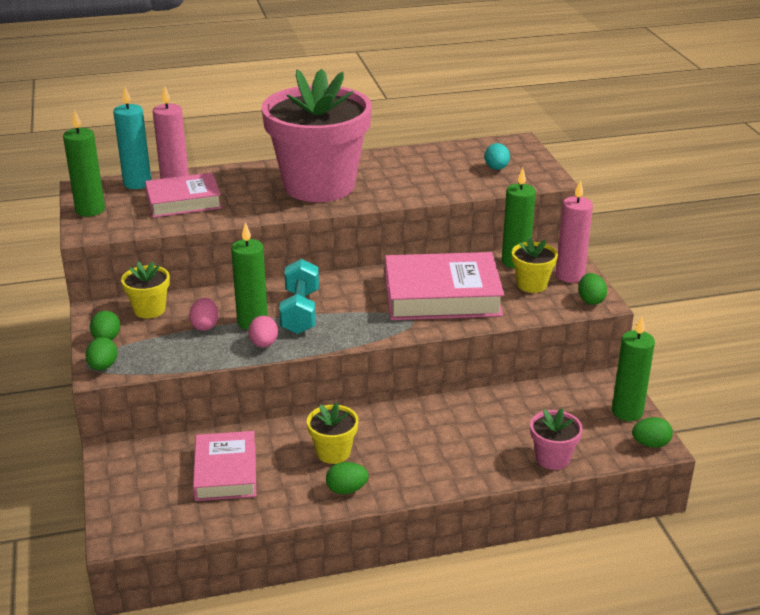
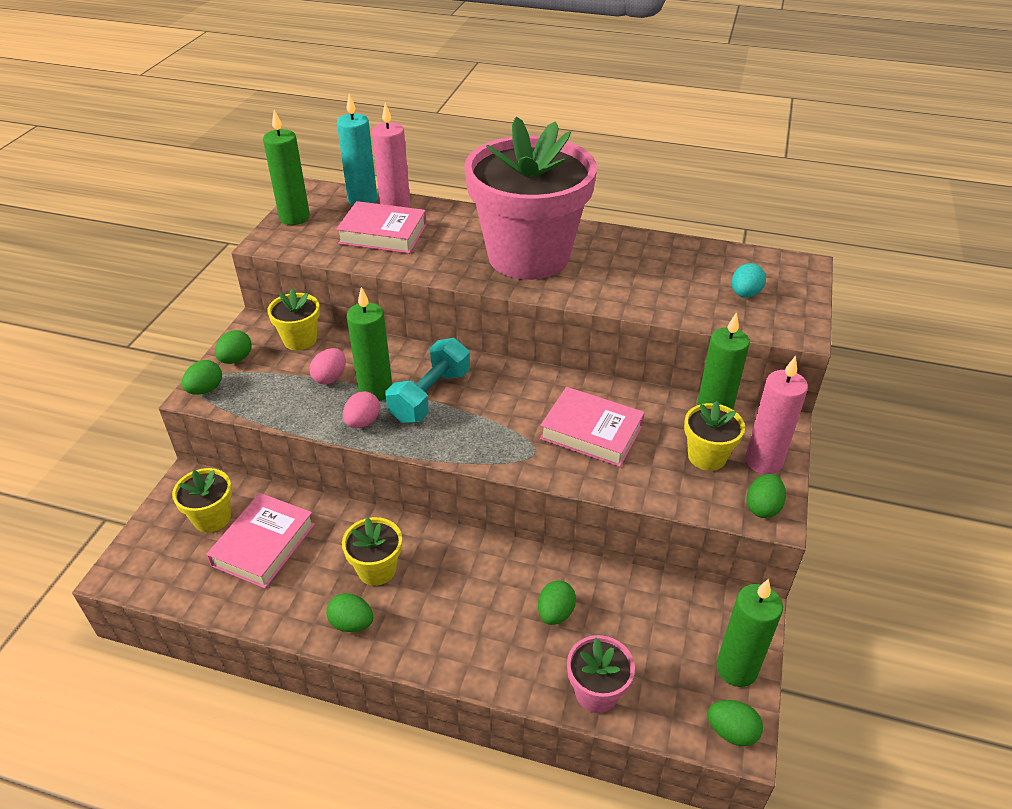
camera: 30 degrees right, 10 degrees up
pink book [385,252,505,320] -> pink book [540,387,645,467], size x0.64
none -> yellow flower pot [172,468,232,533]
none -> green egg [538,581,576,625]

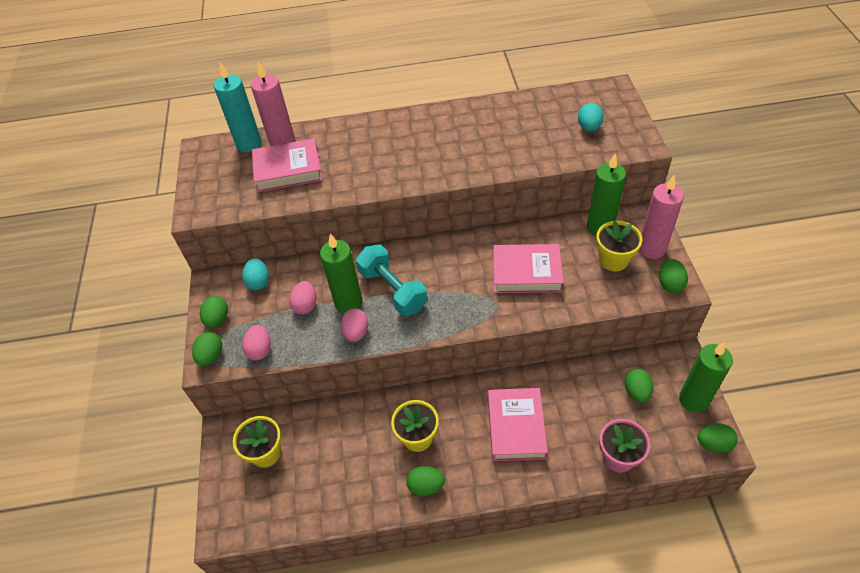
camera: 20 degrees left, 10 degrees up
pink book [206,493,315,589] -> pink book moved to [488,388,548,461]
green candle [263,110,310,225] -> none
yellow flower pot [267,289,320,350] -> turquoise egg [242,258,269,290]
turquoise dumbbell [386,338,470,423] -> turquoise dumbbell turned 45 degrees counterclockwise [356,244,428,316]
pink flower pot [464,117,597,280] -> none
green egg [538,581,576,625] -> green egg moved to [625,369,653,403]
none -> pink egg [242,325,271,360]

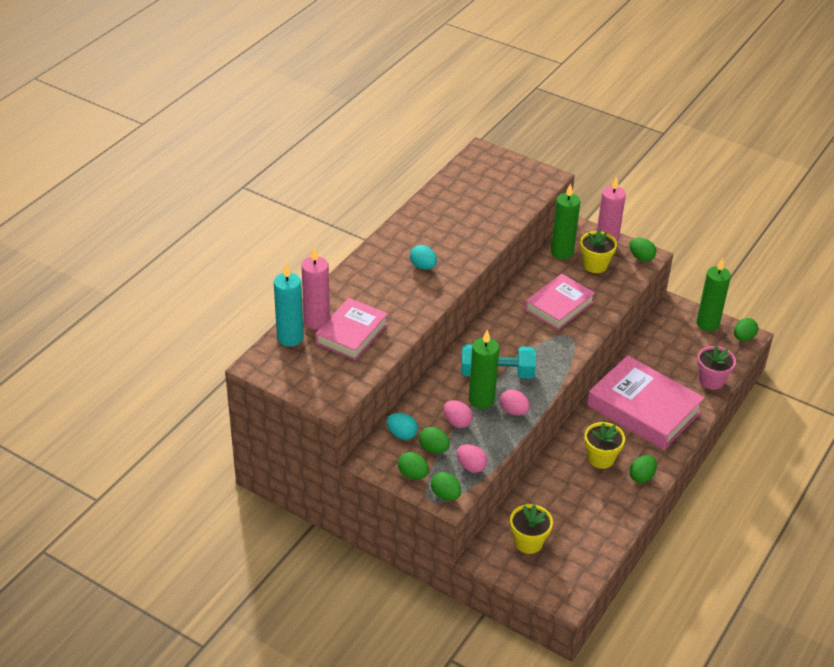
camera: 55 degrees left, 10 degrees down
pink book [488,388,548,461] -> pink book [587,355,705,450], size x1.56
turquoise egg [578,103,604,132] -> turquoise egg moved to [410,245,437,270]
green egg [625,369,653,403] -> green egg moved to [419,427,450,453]

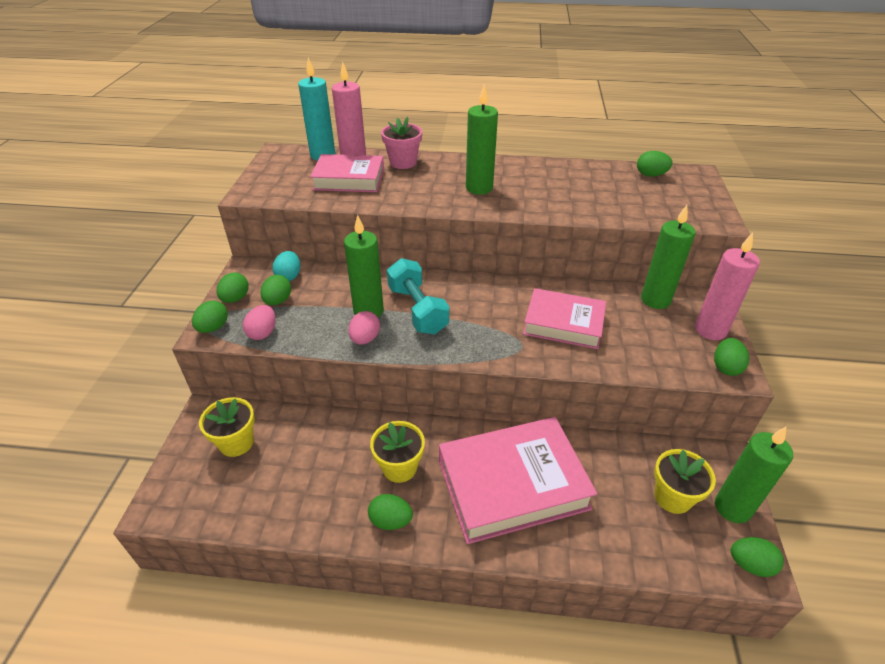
camera: 65 degrees right, 0 degrees up
turquoise egg [410,245,437,270] -> green candle [466,85,498,195]
pink egg [444,400,473,428] -> none
yellow flower pot [580,229,617,273] -> yellow flower pot moved to [654,449,716,514]
pink book [587,355,705,450] -> pink book turned 60 degrees clockwise [439,417,597,544]
pink flower pot [697,346,736,390] -> pink flower pot moved to [381,117,422,169]
none -> green egg [637,151,672,177]

